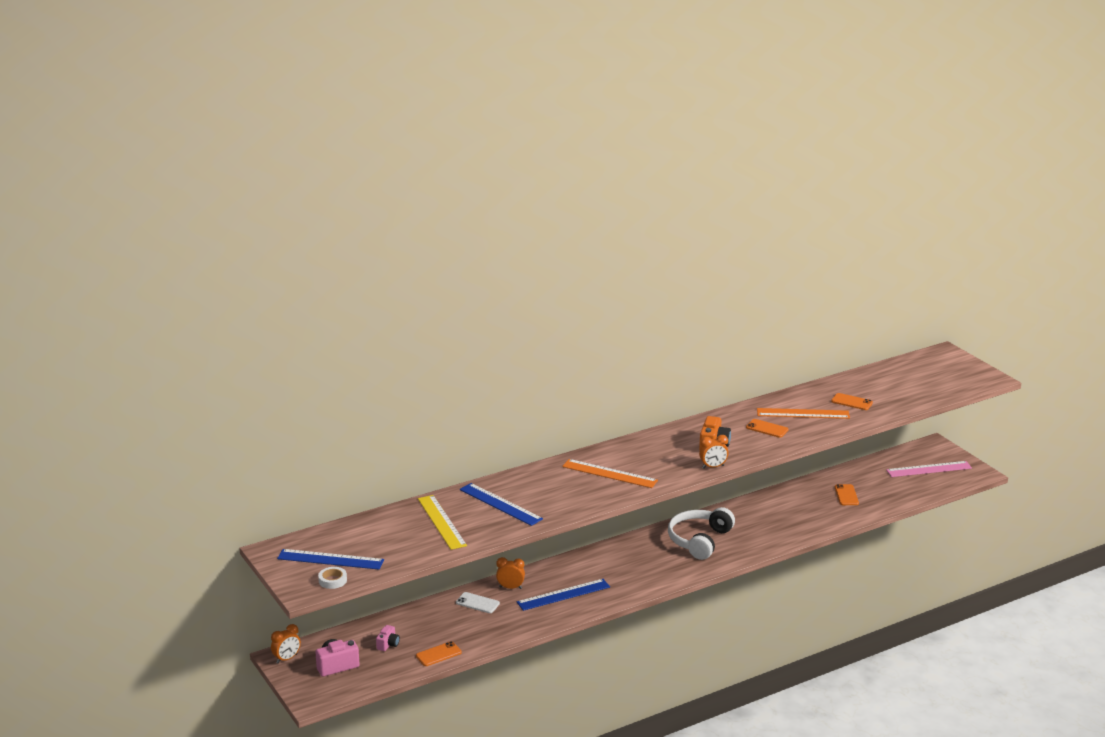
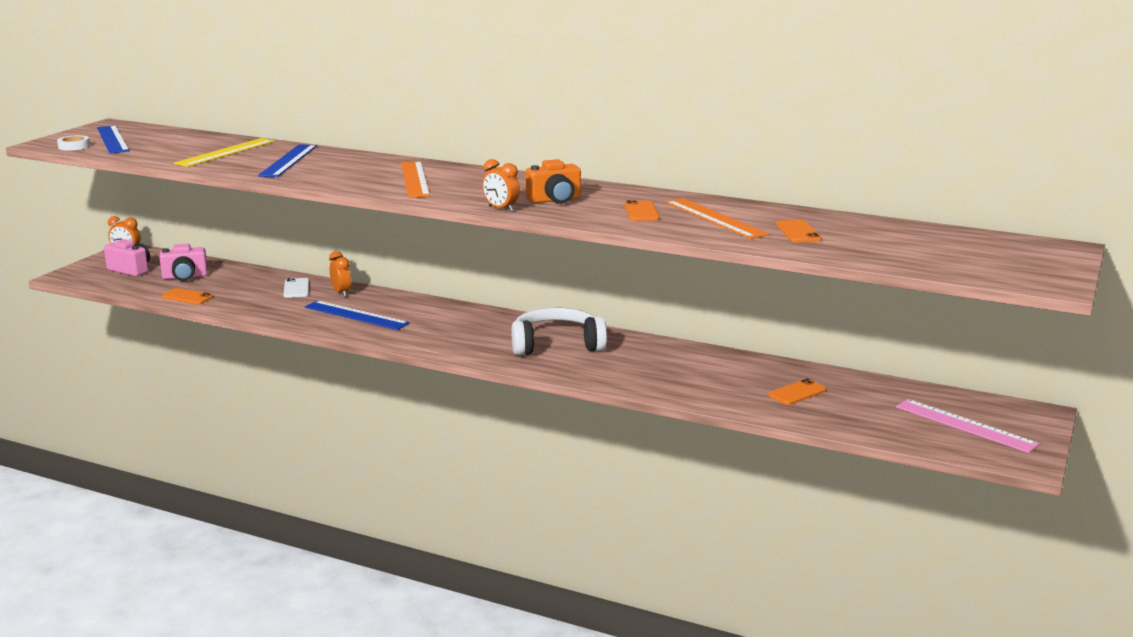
camera: 55 degrees right, 5 degrees down
pink camera [376,625,400,651] -> pink camera [159,243,208,281], size x1.62

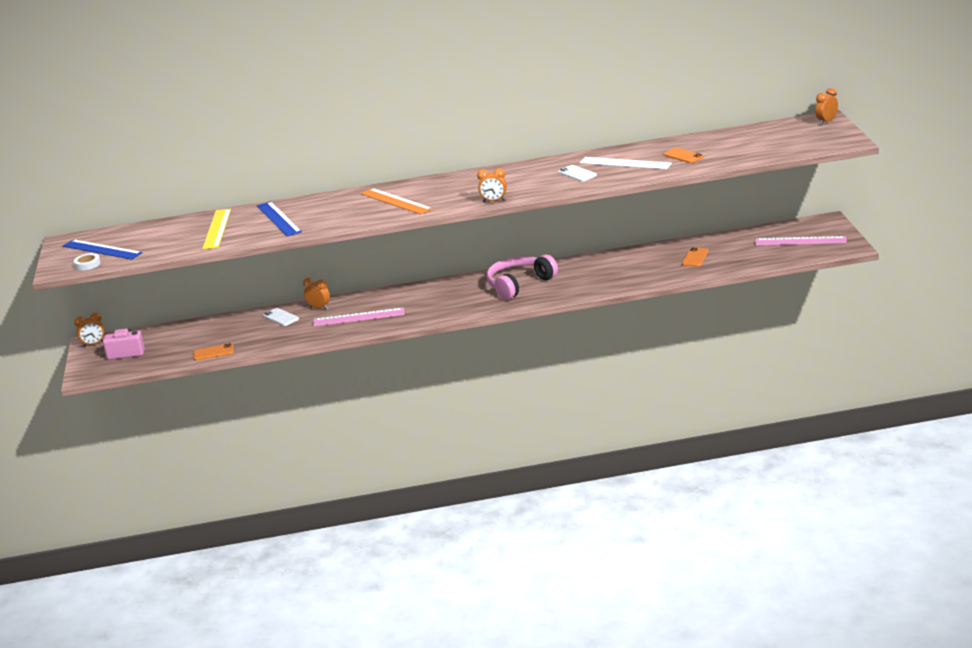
camera: 30 degrees left, 5 degrees up
pink camera [159,243,208,281] -> none
blue ruler [305,300,410,330] -> pink ruler [313,308,404,327]
white headphones [512,308,607,356] -> pink headphones [486,255,558,300]
orange camera [526,159,581,204] -> none
orange phone [624,200,660,221] -> white phone [558,165,597,181]
orange ruler [666,198,769,239] -> white ruler [580,157,672,169]
none -> orange clock [815,88,838,125]

